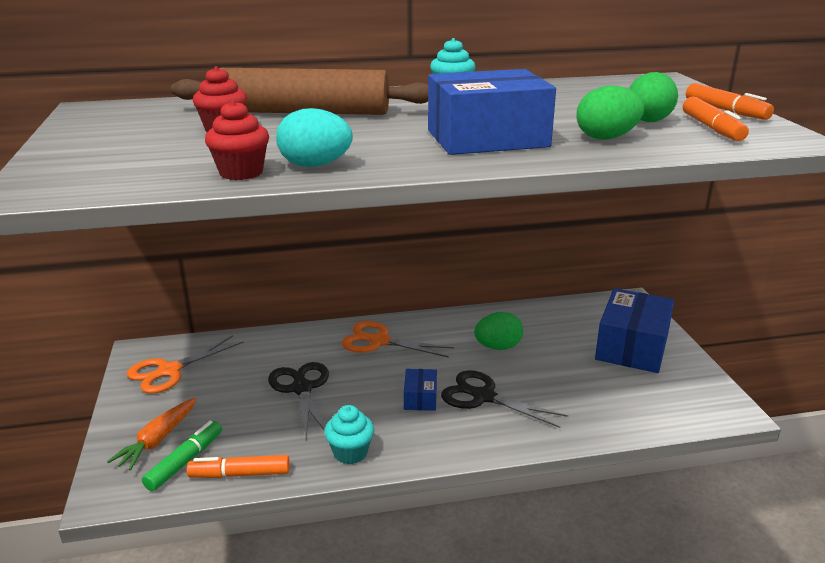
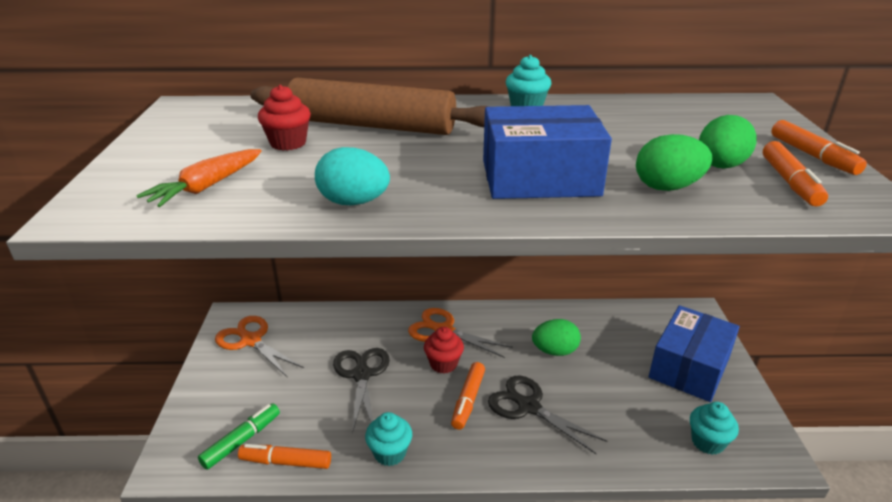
camera: 10 degrees right, 5 degrees up
orange carrot [107,398,196,471] -> orange carrot moved to [136,149,262,207]
orange scissors [127,335,243,394] -> orange scissors turned 75 degrees clockwise [215,316,304,377]
red cupcake [205,100,269,180] -> red cupcake moved to [424,327,464,374]
blue box [404,369,437,411] -> orange marker [451,362,485,430]
none -> turquoise cupcake [690,402,739,455]

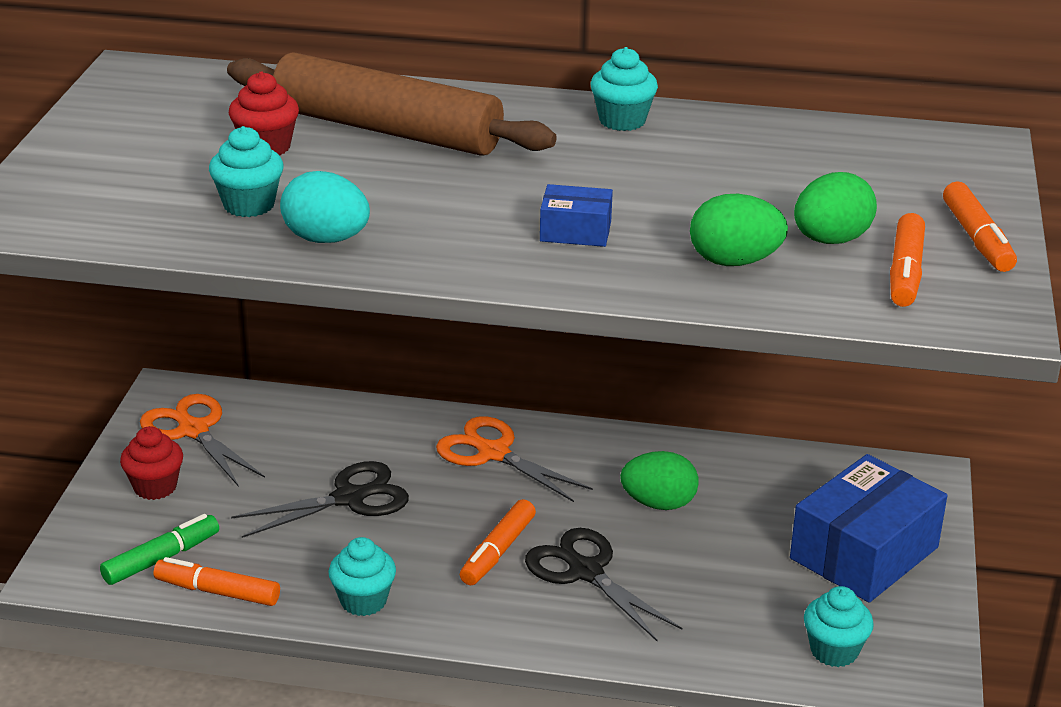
camera: 10 degrees right, 0 degrees up
orange carrot [136,149,262,207] -> none
black scissors [333,348,390,433] -> black scissors turned 60 degrees clockwise [231,461,409,538]
red cupcake [424,327,464,374] -> red cupcake moved to [120,426,183,500]
blue box [483,105,612,199] -> blue box [540,184,613,247], size x0.47
none -> turquoise cupcake [209,126,283,217]

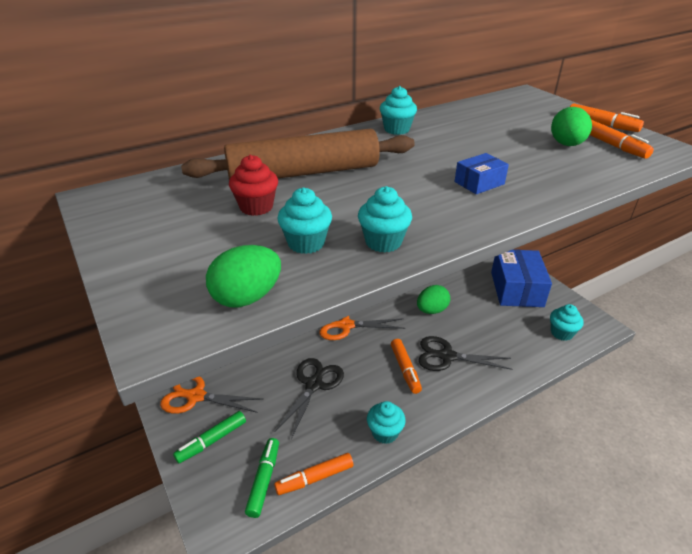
camera: 40 degrees left, 5 degrees up
red cupcake [120,426,183,500] -> green marker [173,411,246,463]
turquoise egg [280,171,370,243] -> turquoise cupcake [358,186,412,253]
green egg [690,194,788,266] -> green egg moved to [206,245,281,307]

